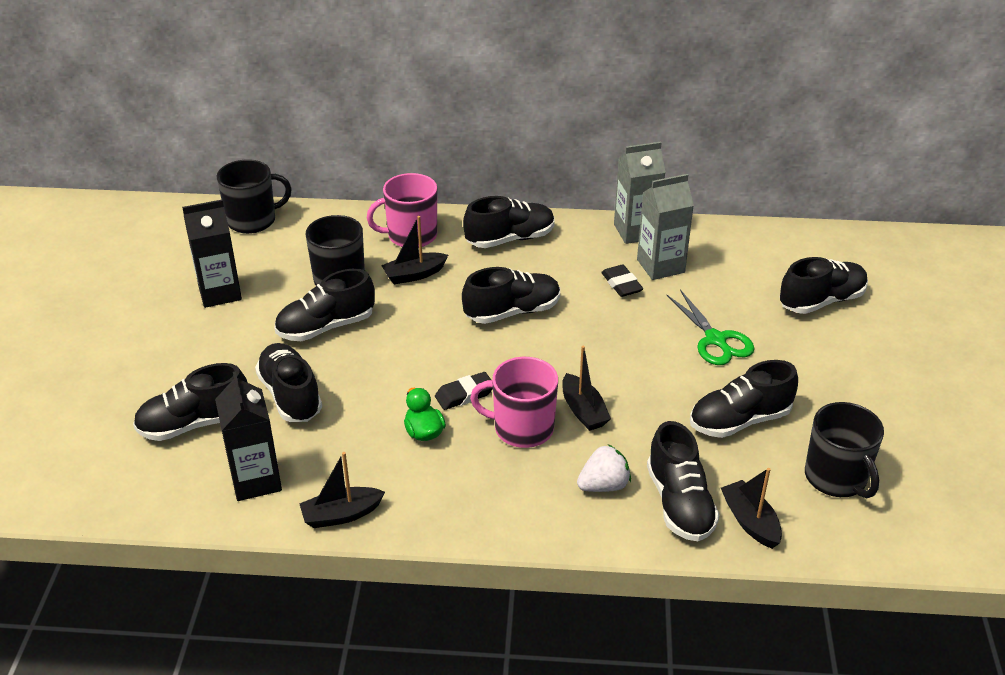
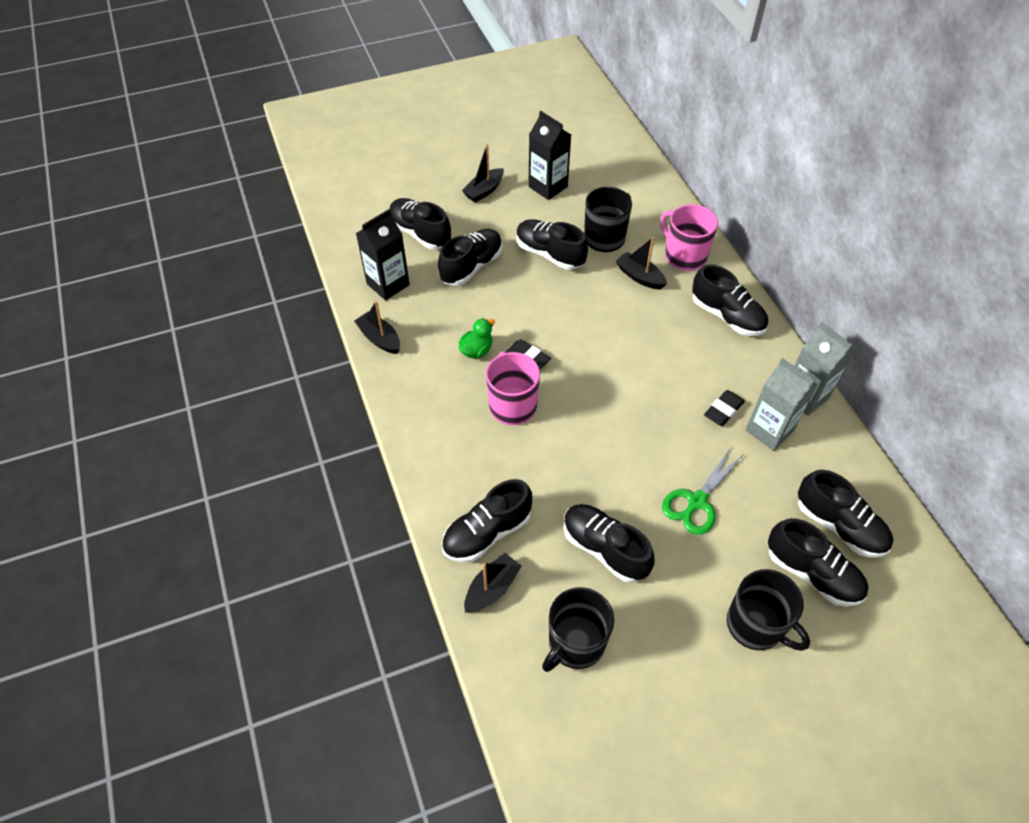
camera: 65 degrees right, 15 degrees up
black mug [216,159,292,234] -> black mug moved to [727,569,810,651]
black shoe [462,267,560,324] -> black shoe moved to [798,470,893,558]
black boat [562,346,611,431] -> black boat moved to [462,144,504,202]
white strawberry [577,444,631,492] -> none

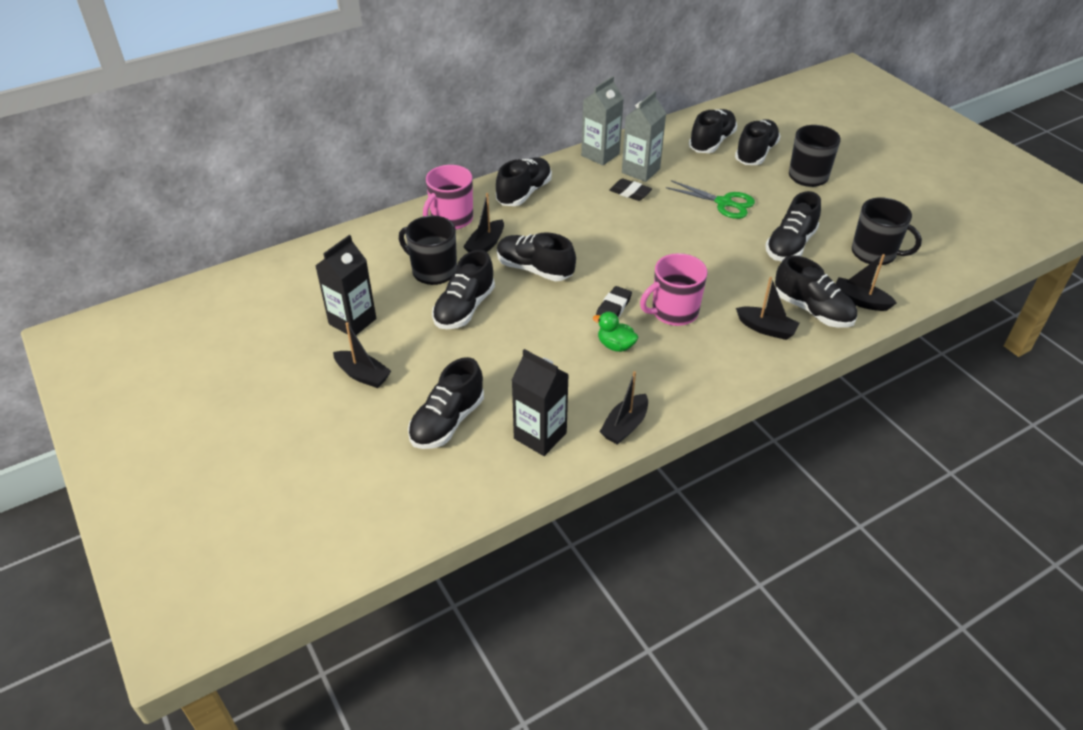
camera: 100 degrees left, 10 degrees down
black shoe [438,229,502,286] -> black shoe moved to [497,232,576,281]
none -> black boat [736,277,800,340]

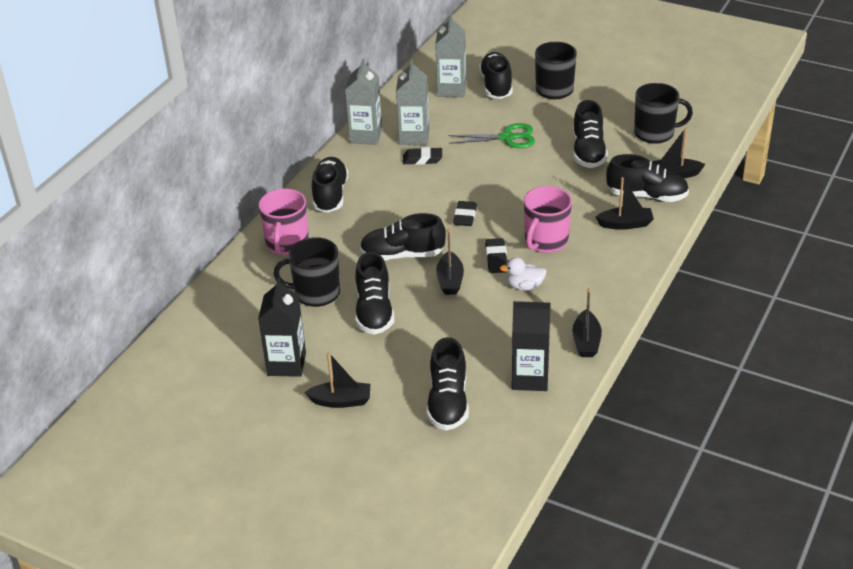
camera: 30 degrees left, 5 degrees down
black boat [463,193,504,253] -> black boat moved to [436,228,464,295]
green duck [593,312,638,352] -> white duck [500,257,547,290]
black shoe [689,109,737,153] -> grey carton [435,14,466,97]
none -> black eraser [453,201,477,226]

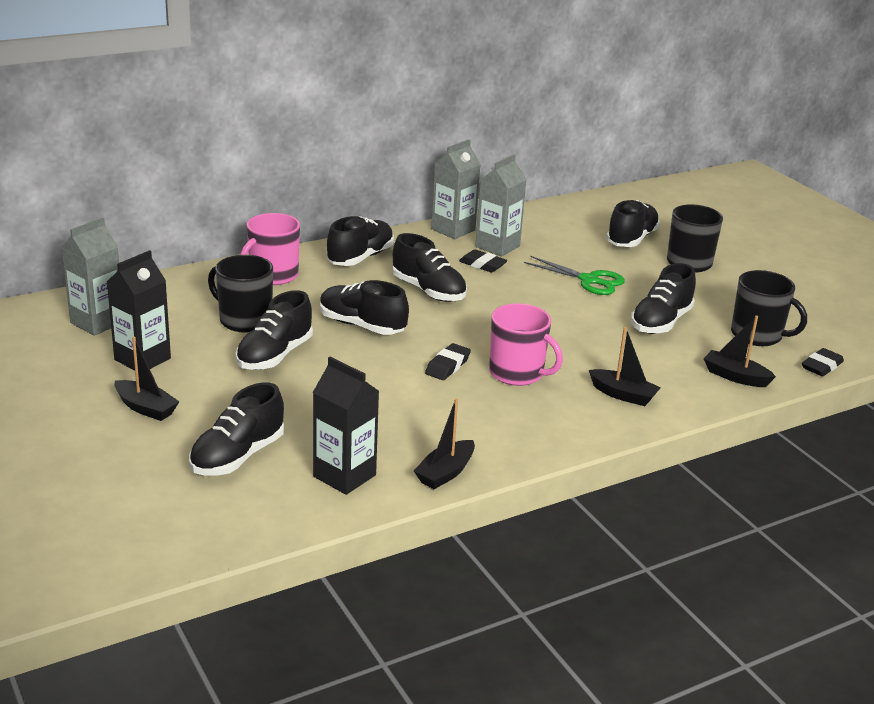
camera: 30 degrees right, 10 degrees down
grey carton [435,14,466,97] -> grey carton moved to [61,218,119,336]
black boat [436,228,464,295] -> none
black eraser [453,201,477,226] -> black eraser moved to [802,348,844,376]
white duck [500,257,547,290] -> none
pink mug [524,186,572,253] -> pink mug turned 120 degrees counterclockwise [489,303,563,386]
black shoe [606,154,689,202] -> black shoe moved to [393,233,467,302]

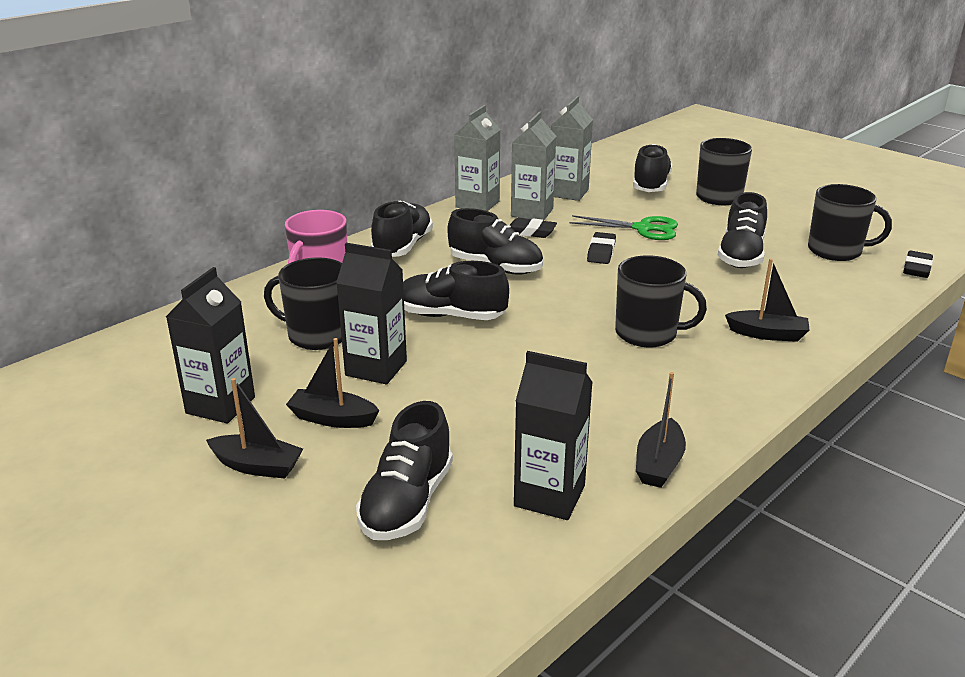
camera: 15 degrees left, 0 degrees up
grey carton [61,218,119,336] -> grey carton moved to [551,96,593,201]
black shoe [235,290,313,370] -> black carton [336,243,407,384]
black eraser [425,343,471,380] -> black eraser moved to [587,232,616,264]
pink mug [489,303,563,386] -> black mug [615,255,707,347]
black boat [704,316,776,387] -> black boat moved to [286,338,380,428]

